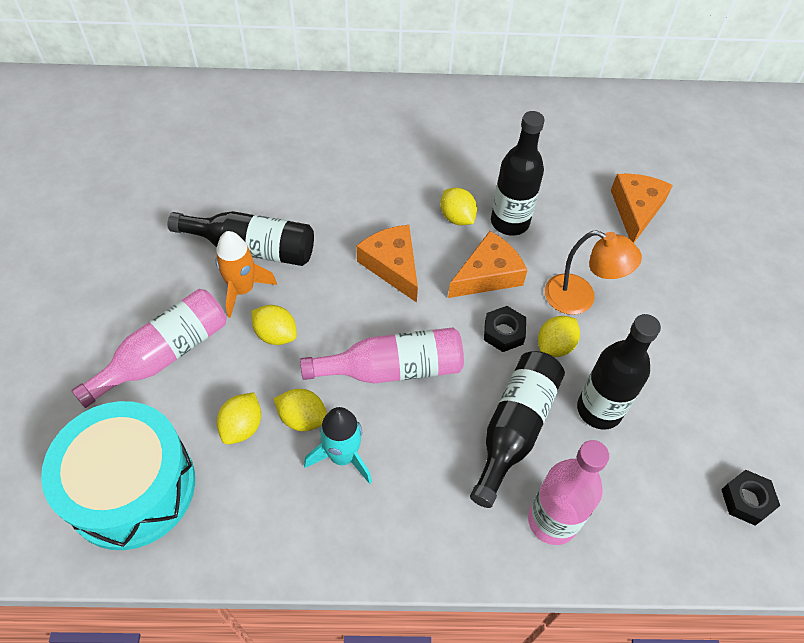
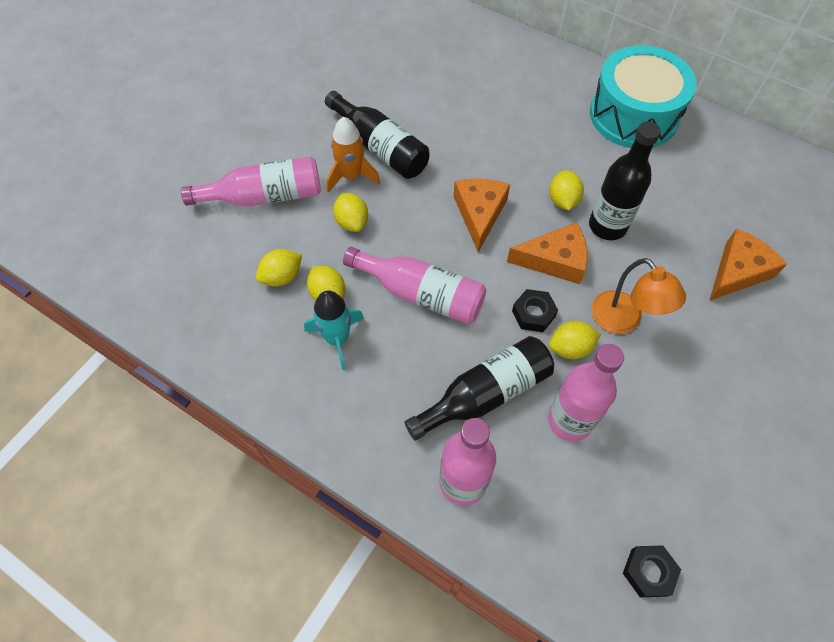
camera: 35 degrees right, 5 degrees up
turquoise drum [41,401,195,550] -> turquoise drum moved to [590,45,696,148]
black bottle [577,314,661,430] -> pink bottle [548,344,624,442]

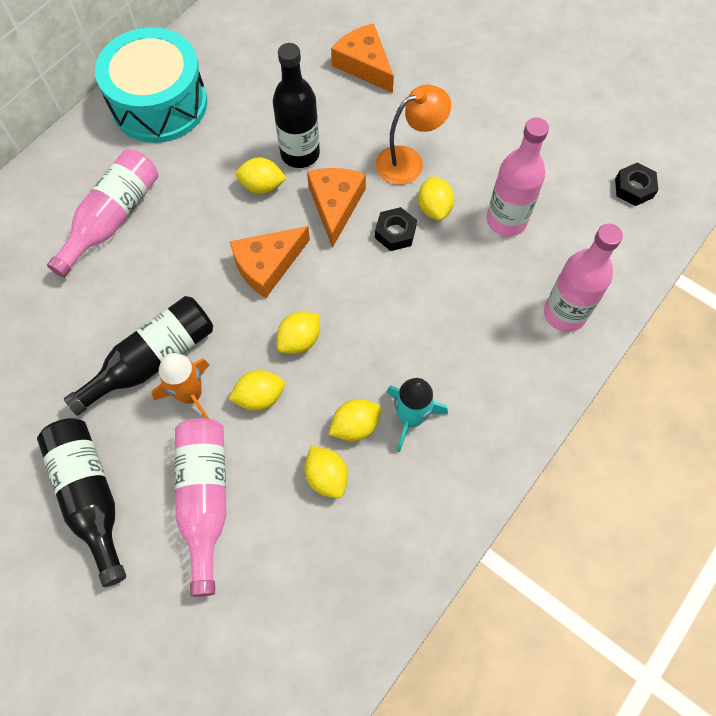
camera: 85 degrees left, 5 degrees up
pink bottle [343,247,486,324] -> pink bottle moved to [47,149,158,277]
black bottle [404,336,554,441] -> black bottle moved to [37,418,126,587]
orange cheese [454,178,510,252] -> orange cheese turned 45 degrees counterclockwise [230,226,310,298]
none -> yellow lemon [276,312,320,354]

